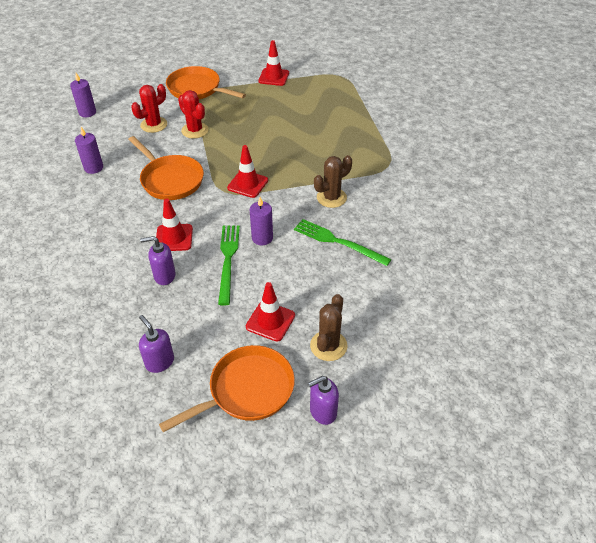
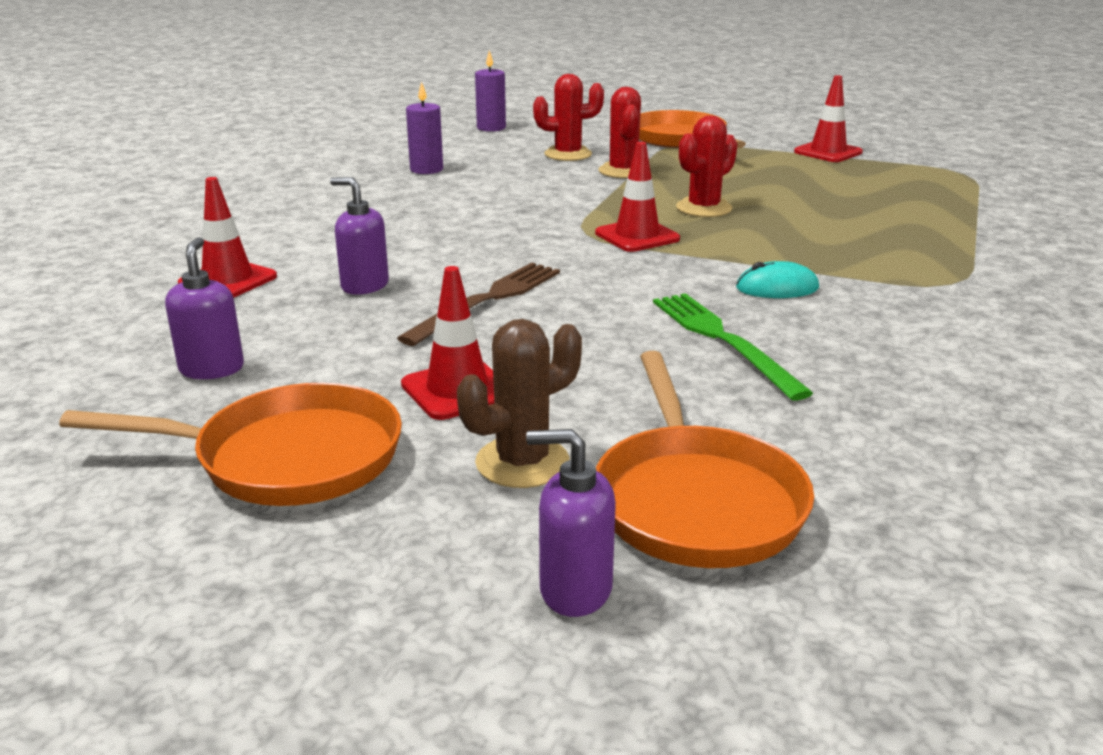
camera: 35 degrees right, 20 degrees down
orange pan [128,136,204,200] -> orange pan moved to [596,351,814,568]
red traffic cone [156,198,193,251] -> red traffic cone moved to [178,177,277,298]
green fork [218,226,240,306] -> brown fork [397,263,560,346]
purple candle [250,197,273,245] -> none
purple soap dispenser [308,376,339,425] -> purple soap dispenser moved to [526,429,616,617]
brown cactus [314,155,352,208] -> turquoise mouse [736,261,819,298]
none -> red cactus [676,116,737,217]

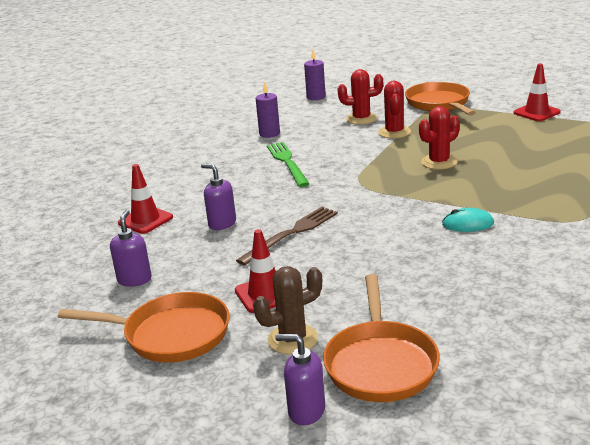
camera: 10 degrees right, 0 degrees up
red traffic cone [595,142,680,252] -> none
green fork [653,293,813,401] -> green fork moved to [267,142,310,187]

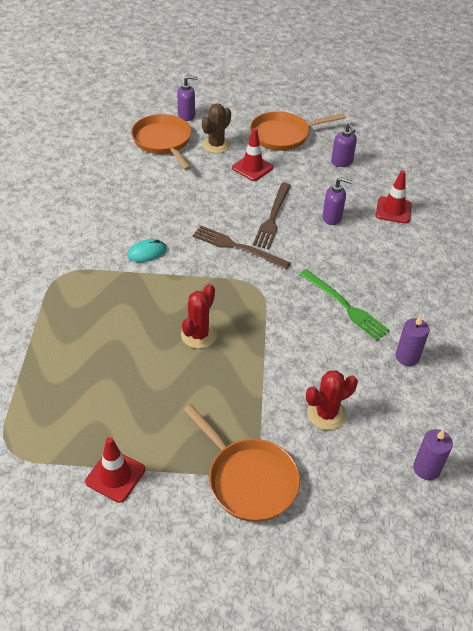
camera: 150 degrees right, 20 degrees up
red cactus [378,80,411,138] -> none
none -> brown fork [193,226,291,269]

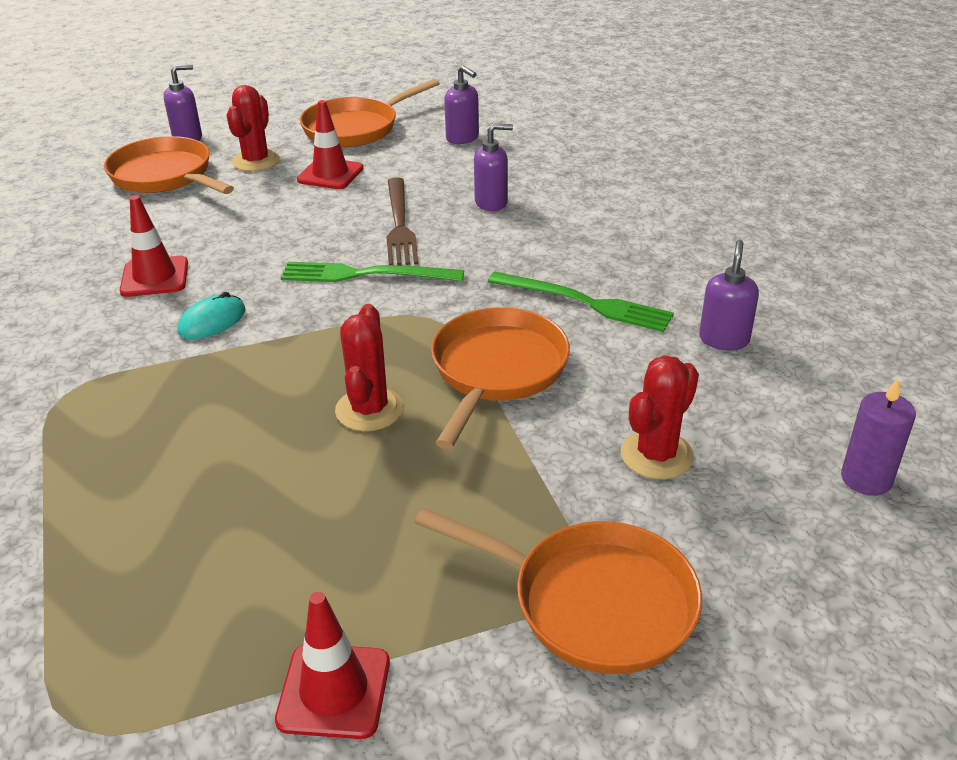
camera: 20 degrees left, 10 degrees down
brown fork [193,226,291,269] -> green fork [280,262,464,282]
brown cactus [202,103,231,153] -> red cactus [227,85,280,171]
red traffic cone [376,170,412,223] -> red traffic cone moved to [120,195,188,297]
purple candle [396,315,430,366] -> purple soap dispenser [699,240,759,350]
none -> orange pan [431,307,570,449]

